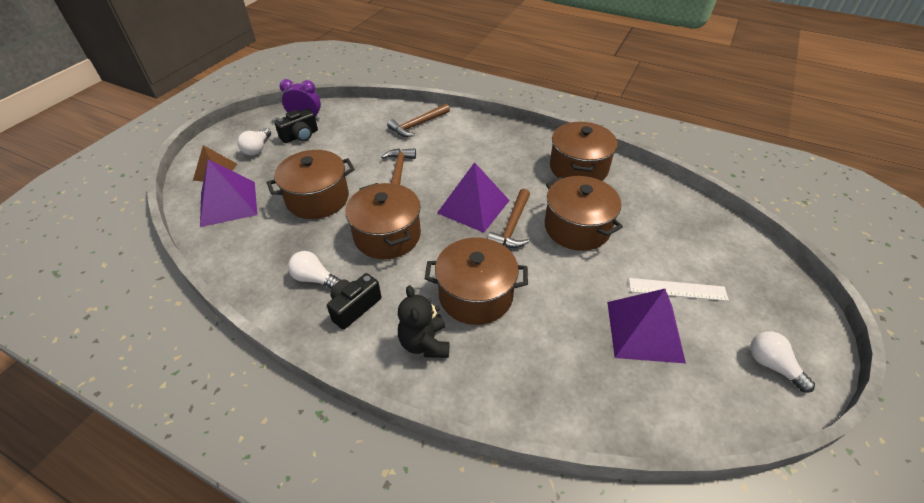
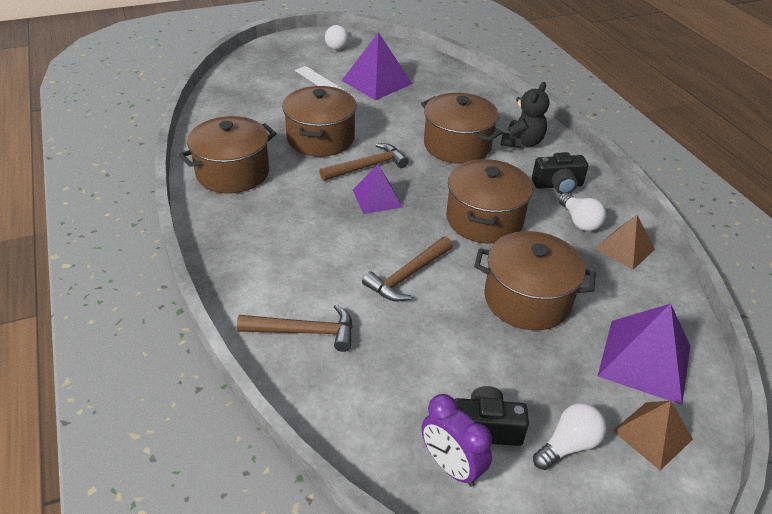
camera: 140 degrees left, 5 degrees down
purple pyramid [437,162,510,233] -> purple pyramid [353,165,402,214], size x0.64
none -> brown pyramid [595,215,655,270]

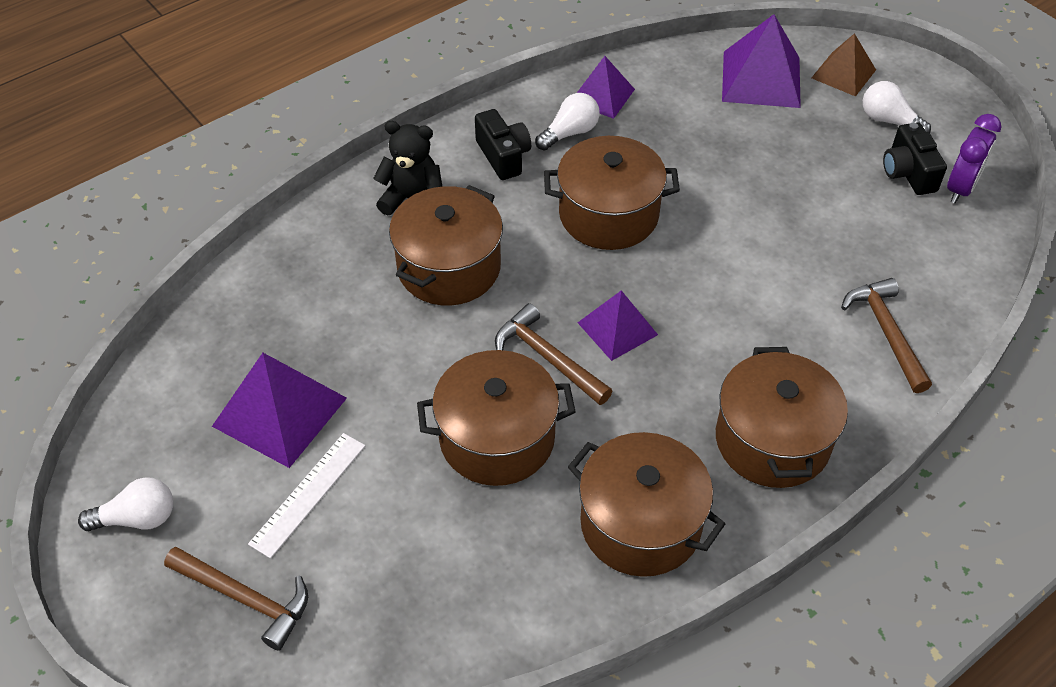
camera: 105 degrees left, 10 degrees up
brown hammer [362,236,453,301] -> brown hammer moved to [164,546,308,651]
brown pot [474,231,596,330] -> brown pot moved to [716,347,848,488]
brown pyramid [595,215,655,270] -> purple pyramid [577,56,635,119]

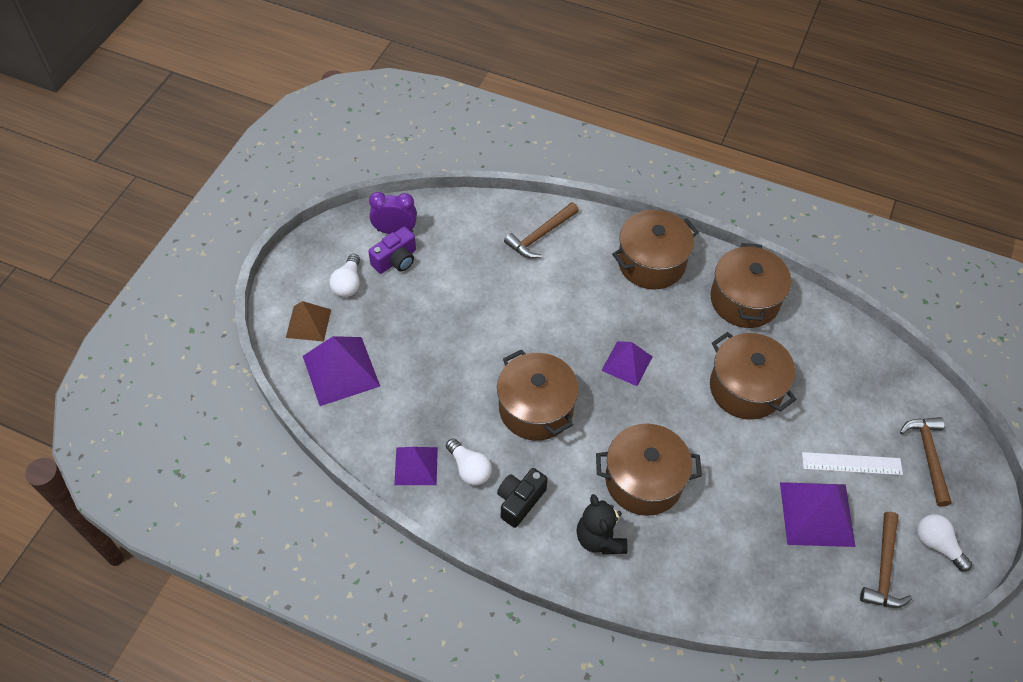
camera: 120 degrees left, 5 degrees up
brown hammer [495,303,612,405] -> brown hammer moved to [860,512,912,608]
white light bulb [535,93,600,151] -> white light bulb turned 150 degrees counterclockwise [446,438,492,486]
black camera [883,122,947,195] -> purple camera [368,226,416,274]

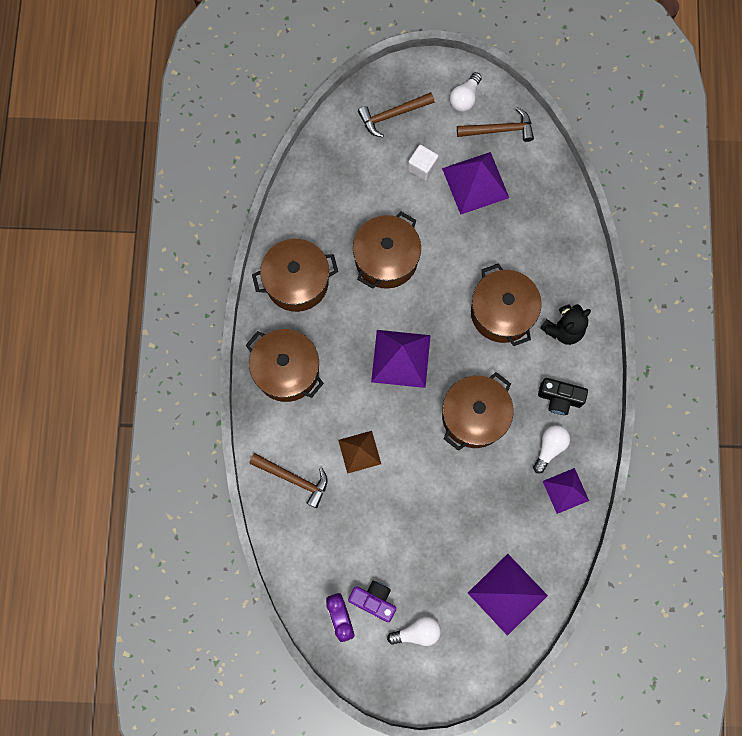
camera: 110 degrees left, 20 degrees up
brown pyramid [286,301,331,341] -> brown pyramid moved to [338,431,381,474]
purple pyramid [601,341,653,386] -> purple pyramid [371,330,431,388], size x1.57
white ruler [802,452,903,475] -> white cube [408,145,439,181]

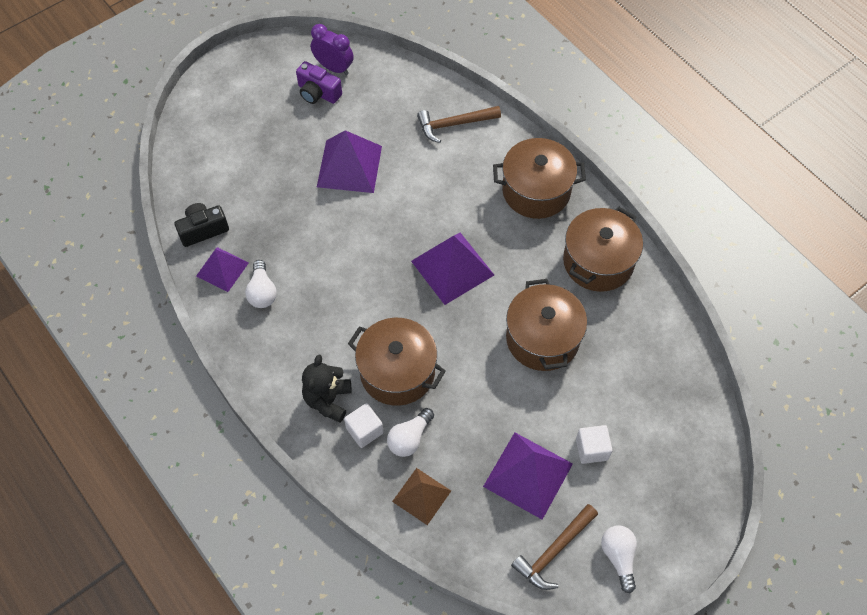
camera: 140 degrees right, 15 degrees down
brown pyramid [338,431,381,474] -> brown pyramid moved to [392,468,451,525]
purple camera [348,580,396,622] -> purple camera turned 45 degrees clockwise [296,61,342,104]
brown hammer [358,92,434,137] -> none
white light bulb [387,616,441,646] -> white light bulb moved to [387,408,434,457]
brown pot [442,372,514,451] -> none
purple pyramid [468,554,548,636] -> purple pyramid moved to [317,130,382,193]
black camera [538,378,588,415] -> black camera moved to [174,203,229,247]
none -> white cube [344,403,384,448]

